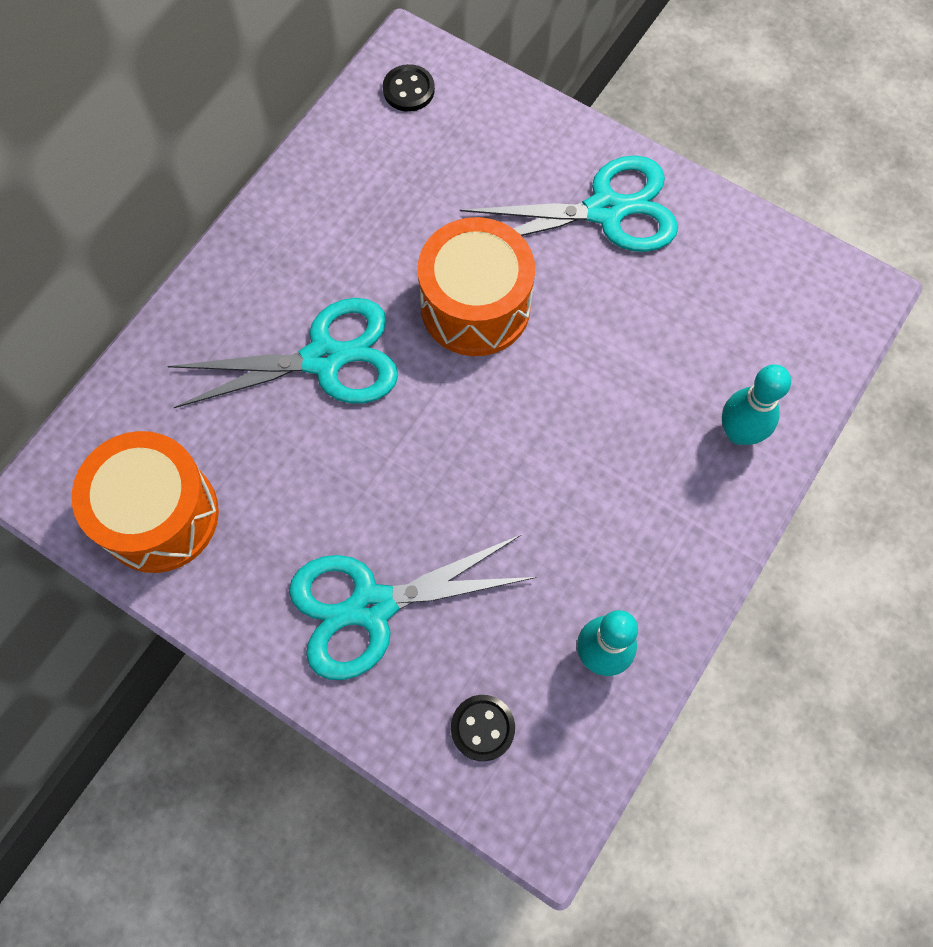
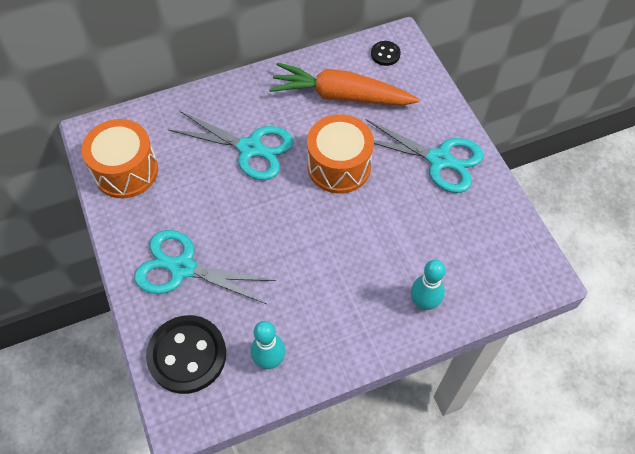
camera: 35 degrees right, 10 degrees down
black button [451,695,515,761] -> black button [146,315,226,394], size x2.09
none -> orange carrot [269,62,420,106]

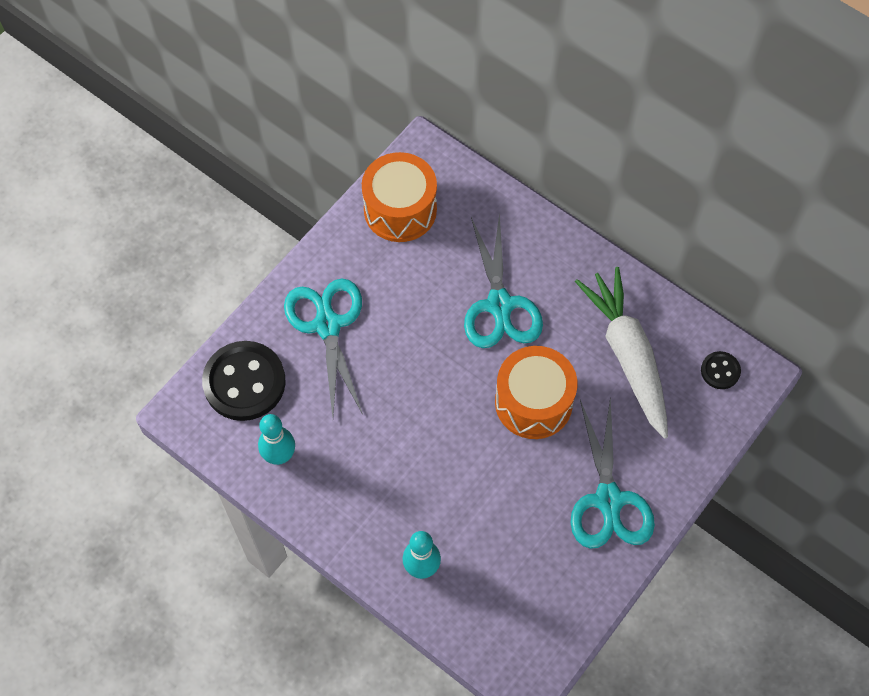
camera: 60 degrees right, 5 degrees up
orange carrot [269,62,420,106] -> white carrot [575,267,668,439]

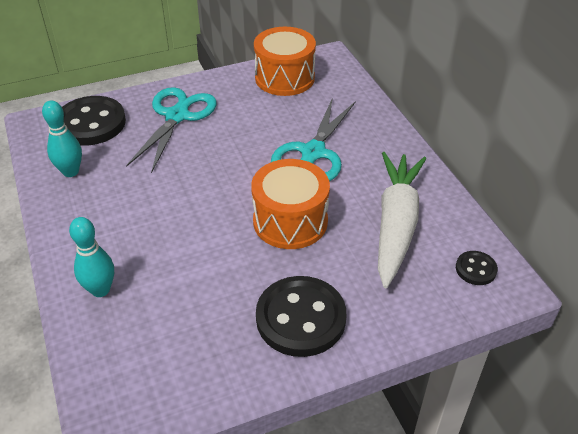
camera: 30 degrees right, 20 degrees down
turquoise scissors [570,396,655,549] -> black button [256,276,346,357]

